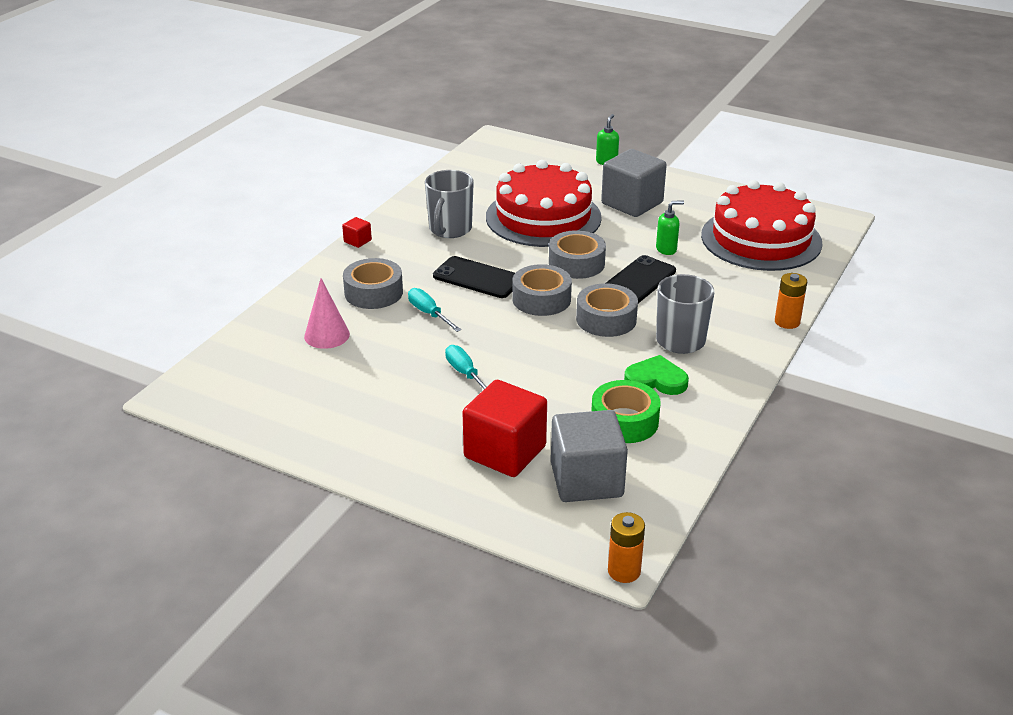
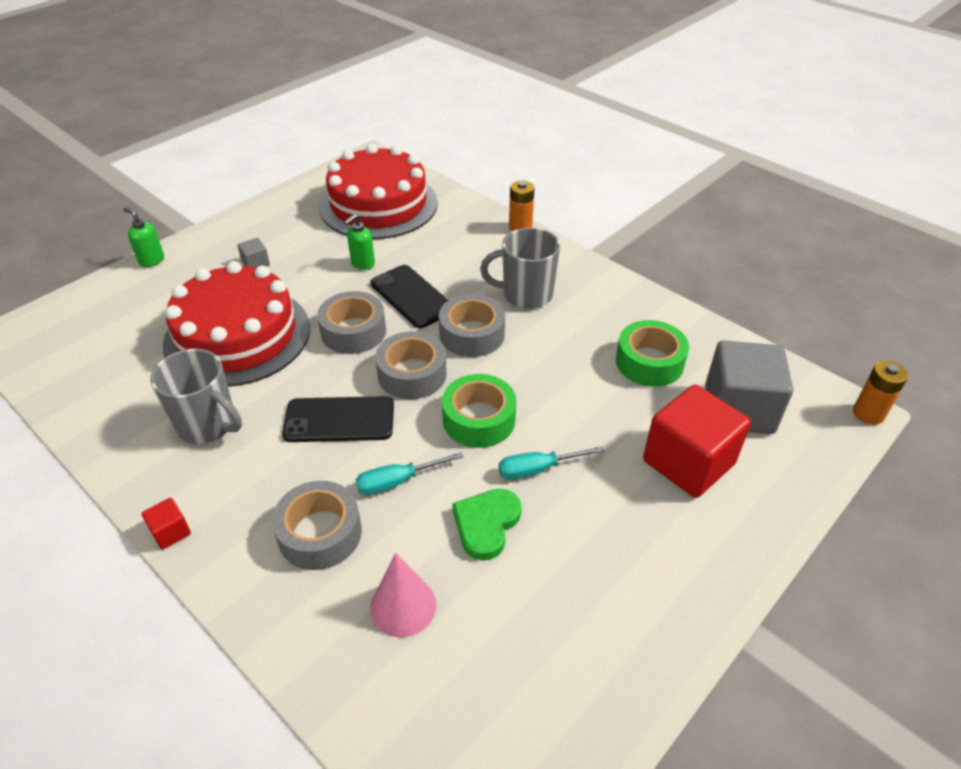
camera: 75 degrees left, 10 degrees up
black phone [433,256,515,298] -> black phone turned 45 degrees clockwise [282,396,394,442]
grey cube [601,149,667,217] -> grey cube [237,238,270,268], size x0.42
green heart [624,355,689,395] -> green heart moved to [452,489,522,561]
green soap dispenser [656,201,684,255] -> green soap dispenser turned 135 degrees counterclockwise [344,214,375,270]
none -> green tape [442,374,516,448]

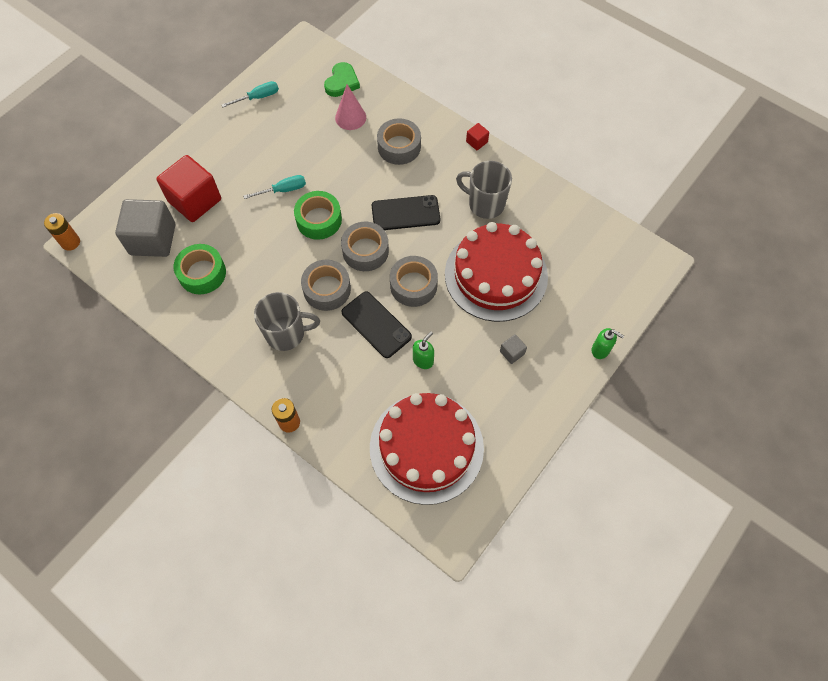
camera: 175 degrees right, 20 degrees up
turquoise screwdriver [356,452,464,495] -> turquoise screwdriver moved to [222,81,279,107]
green heart [452,489,522,561] -> green heart moved to [324,62,360,97]

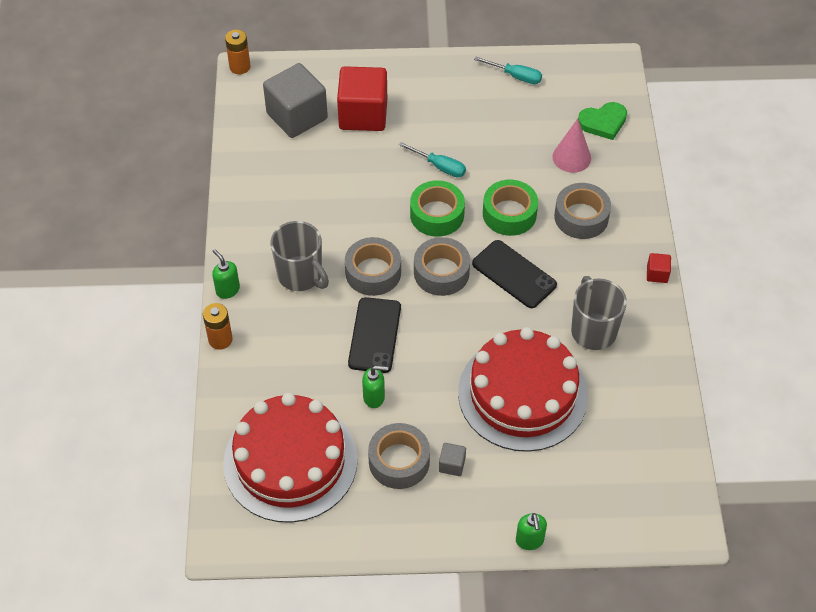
camera: 50 degrees right, 10 degrees down
green tape [174,244,226,294] -> green tape moved to [483,180,538,236]
grey tape [390,256,438,307] -> grey tape moved to [368,423,430,489]
none -> green soap dispenser [212,249,240,299]

